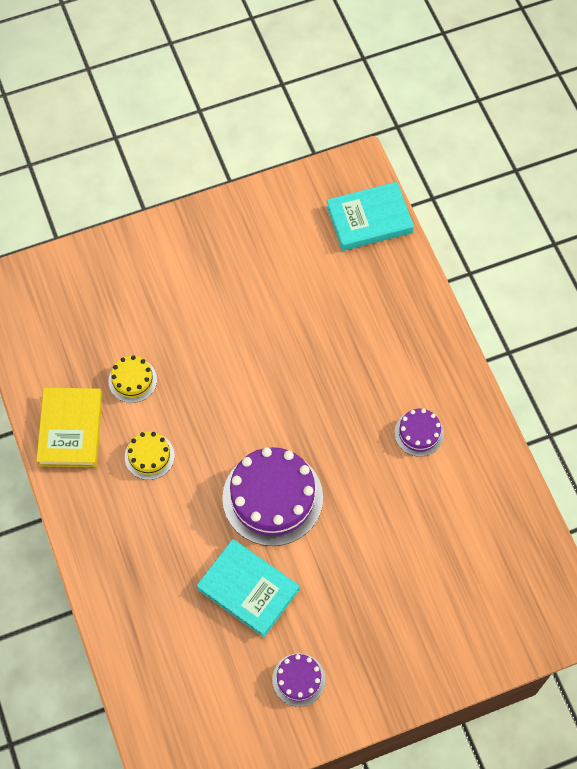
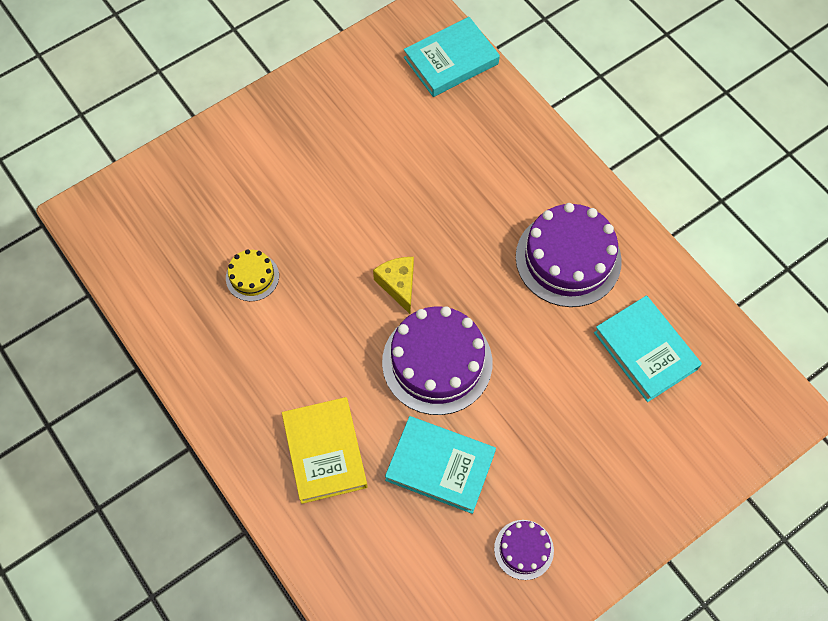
camera: 15 degrees left, 0 degrees up
yellow book [36,388,102,467] -> yellow book moved to [282,397,368,504]
yellow cake [125,431,175,480] -> none
purple cake [394,409,444,457] -> purple cake [516,203,622,307], size x1.99
none -> yellow cheese [373,257,414,314]
none -> turquoise book [594,295,702,402]

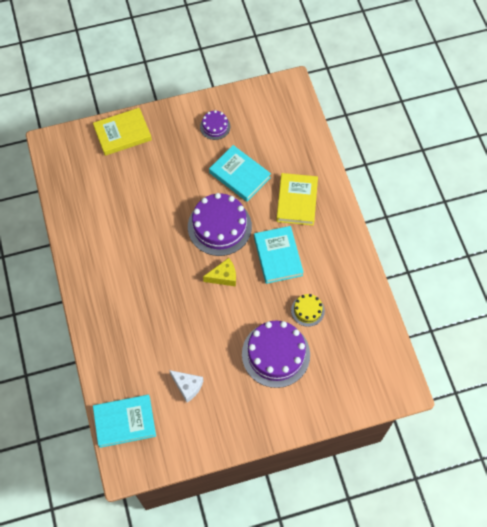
camera: 160 degrees left, 0 degrees up
yellow cheese [373,257,414,314] -> yellow cheese turned 105 degrees counterclockwise [203,258,236,286]
purple cake [516,203,622,307] -> purple cake moved to [242,320,310,388]
turquoise book [594,295,702,402] -> turquoise book moved to [254,226,304,284]
none -> yellow book [93,108,152,156]
none -> white cheese [169,370,203,403]

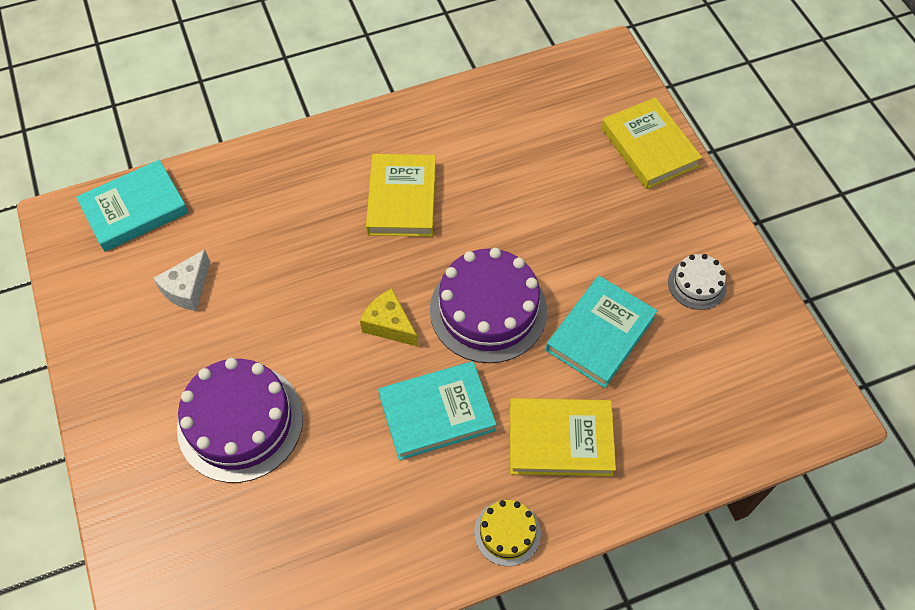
camera: 85 degrees right, 5 degrees down
turquoise book [93,395,156,448] -> turquoise book turned 75 degrees clockwise [76,160,189,252]
purple cake [200,110,230,140] -> white cake [668,254,727,310]
yellow cheese [203,258,236,286] -> yellow cheese turned 150 degrees clockwise [360,289,418,347]
yellow cake [291,294,325,327] -> yellow cake moved to [474,500,541,566]
none -> yellow book [366,154,436,237]

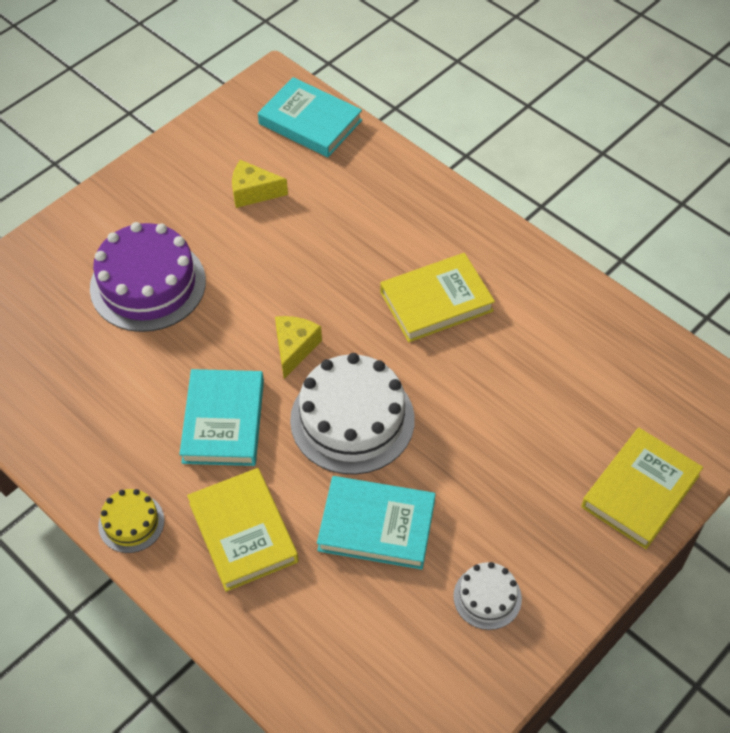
camera: 65 degrees right, 5 degrees down
white cheese [153,249,210,311] -> yellow cheese [232,160,288,208]
turquoise book [378,361,496,460] -> turquoise book turned 45 degrees clockwise [179,369,264,466]
purple cake [430,248,547,363] -> white cake [290,353,415,475]

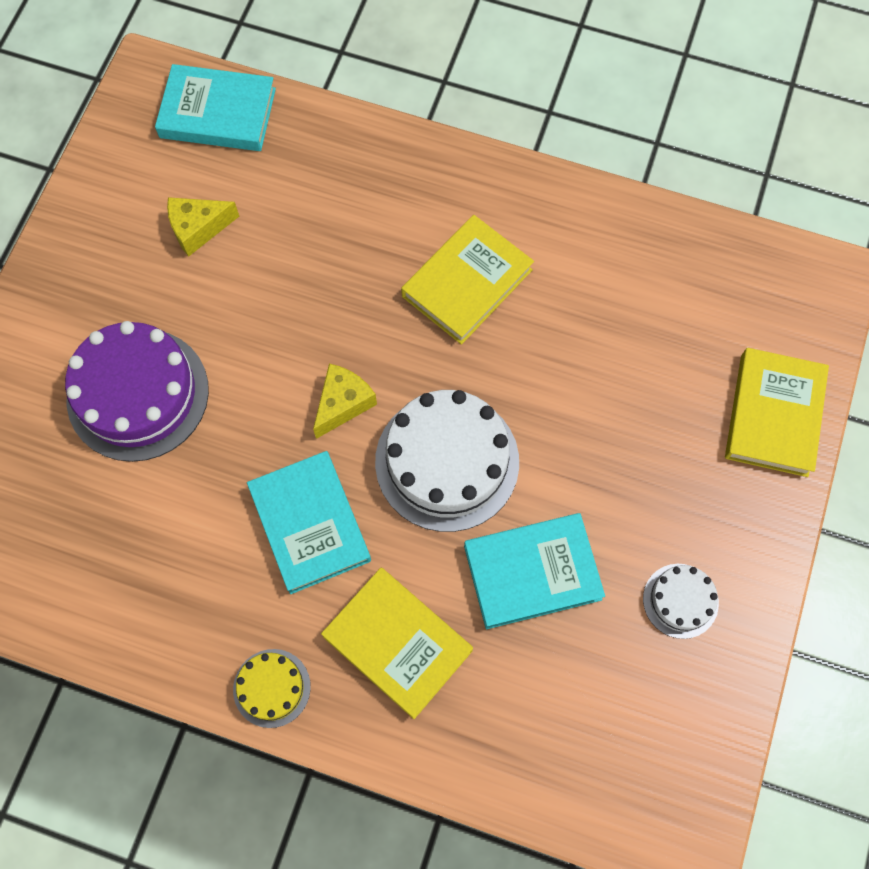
camera: 25 degrees left, 15 degrees up
yellow cheese [275,316,322,379] -> yellow cheese turned 45 degrees clockwise [313,364,377,439]

